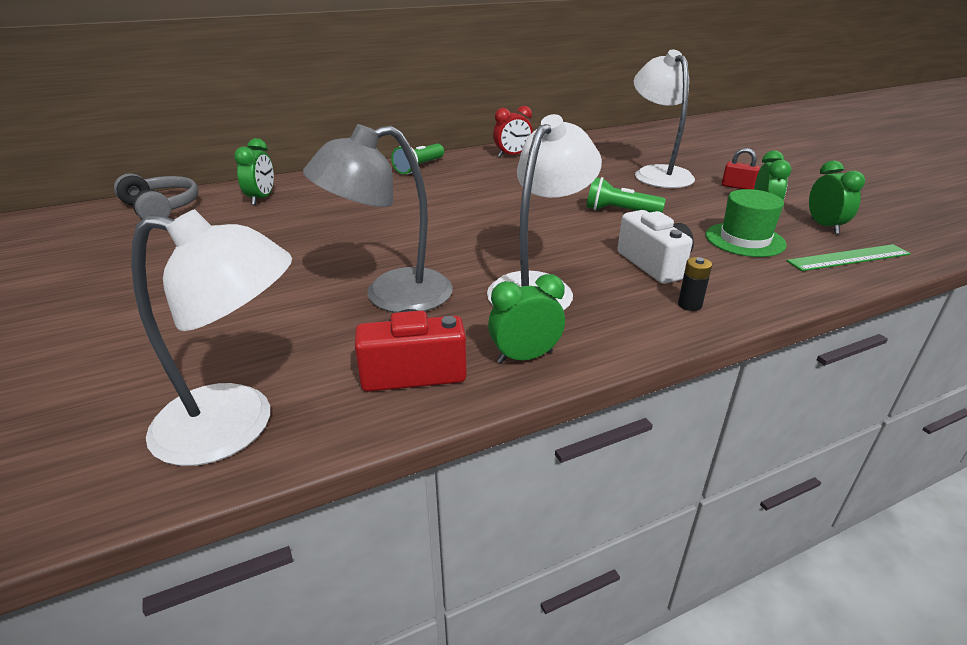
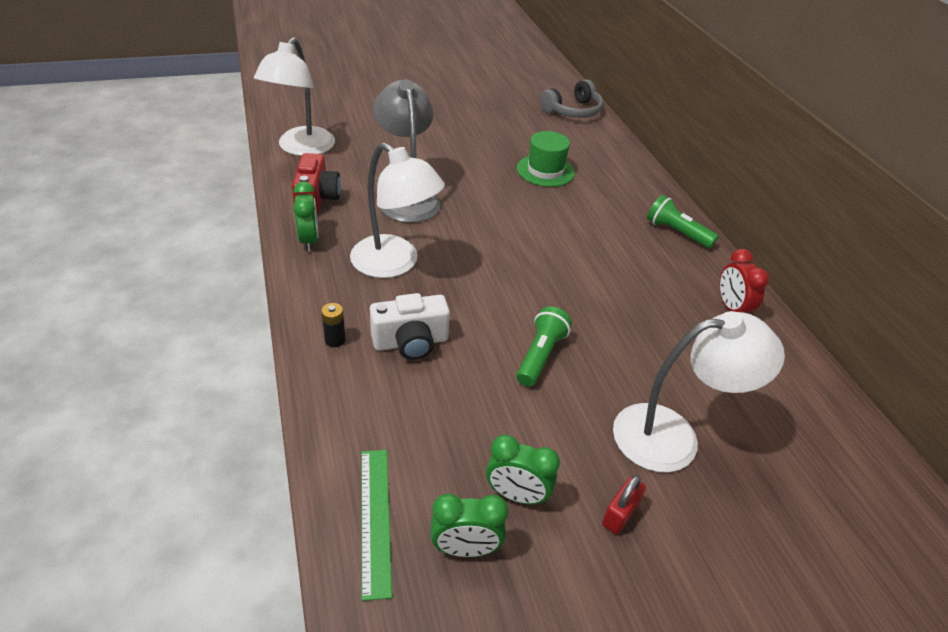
camera: 95 degrees right, 10 degrees up
green clock [234,138,274,205] -> none
green hat [705,189,787,257] -> green hat moved to [517,131,575,187]

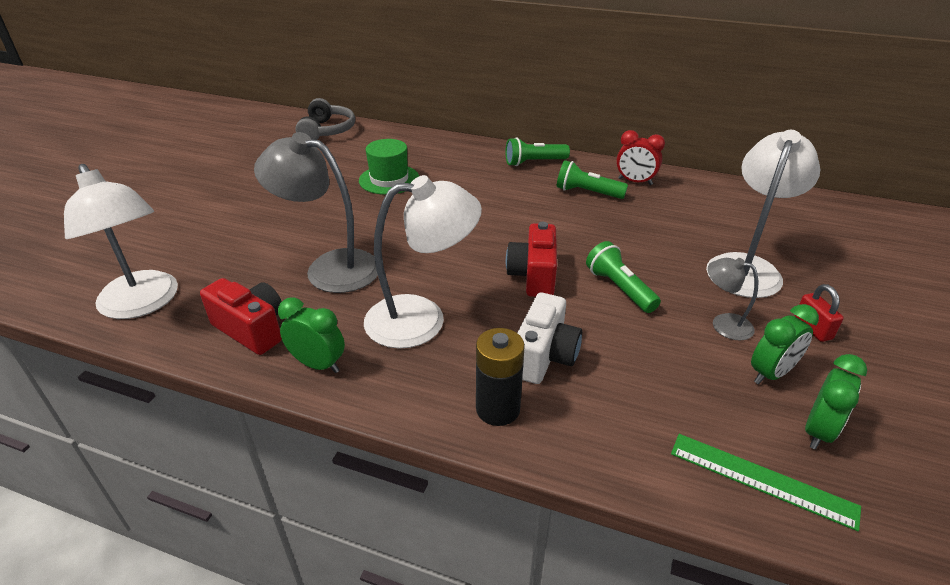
camera: 50 degrees left, 5 degrees down
black battery [321,303,346,347] -> black battery [476,328,525,426], size x1.78
none -> red camera [506,222,557,297]
none -> green flashlight [557,160,628,199]
none -> grey lamp [708,258,758,340]

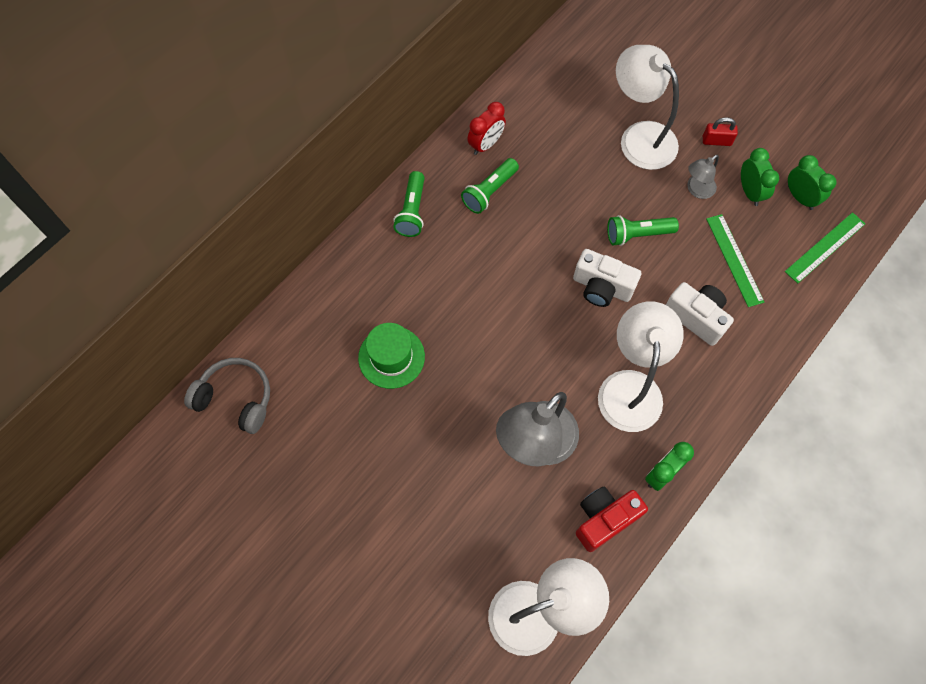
camera: 70 degrees left, 30 degrees up
black battery [476,328,525,426] -> none
red camera [506,222,557,297] -> white camera [573,249,641,307]
none -> green ruler [706,214,764,307]

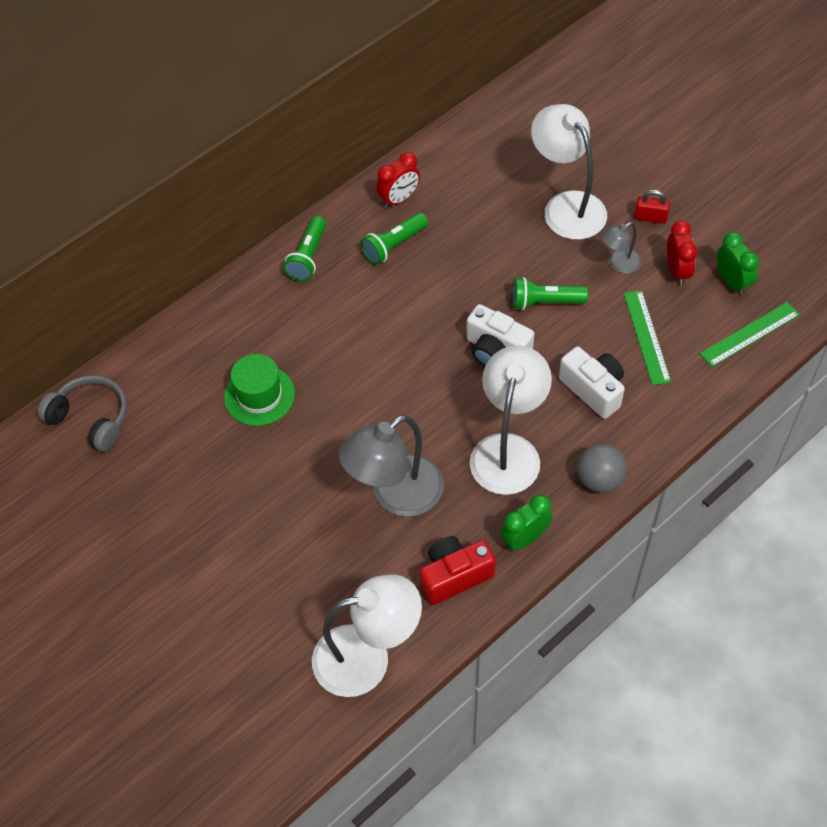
camera: 10 degrees right, 10 degrees down
green clock [741,148,779,206] -> red clock [667,220,698,286]
none -> grey ball [578,444,627,493]

